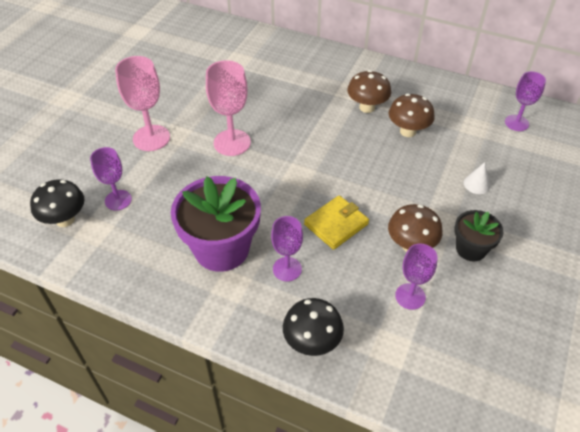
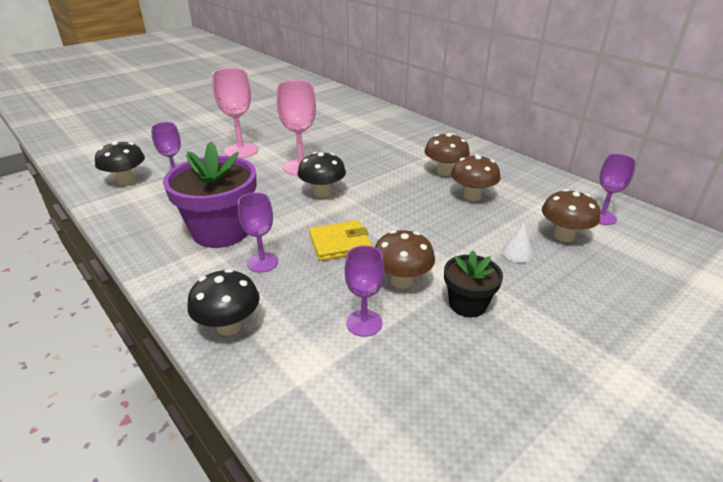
camera: 25 degrees right, 15 degrees down
none -> black mushroom [298,152,346,198]
none -> brown mushroom [542,189,600,242]

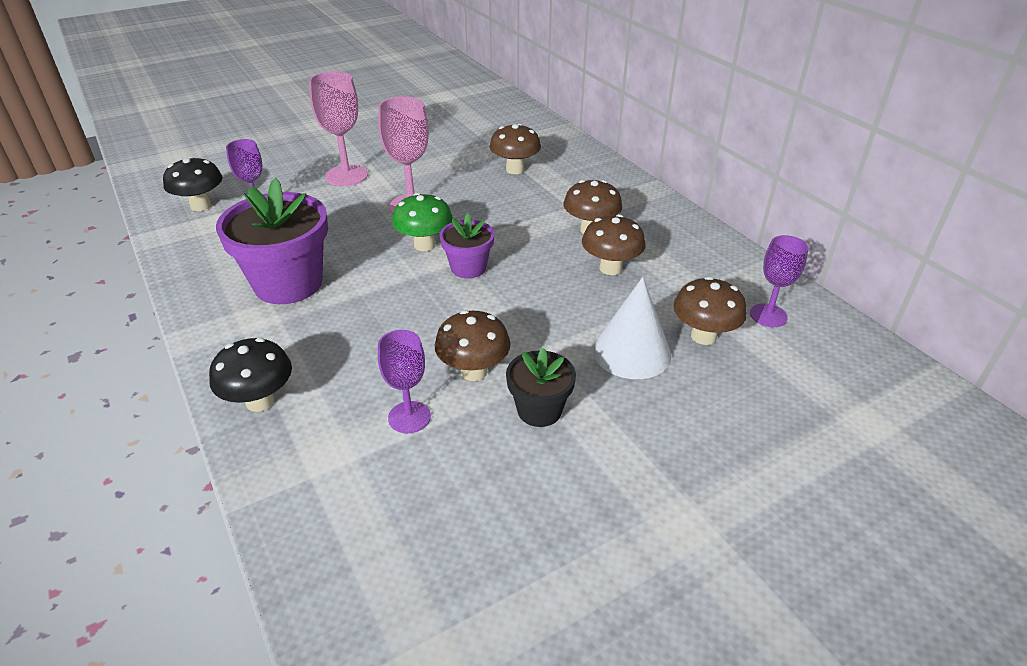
camera: 10 degrees right, 5 degrees up
purple goblet [238,192,278,272] -> none
black mushroom [298,152,346,198] -> green mushroom [392,193,453,251]
yellow wallet [309,220,372,261] -> none
white cone [501,222,533,263] -> white cone [593,277,671,379], size x1.99
none -> purple flower pot [439,214,494,278]
none -> brown mushroom [489,124,541,174]

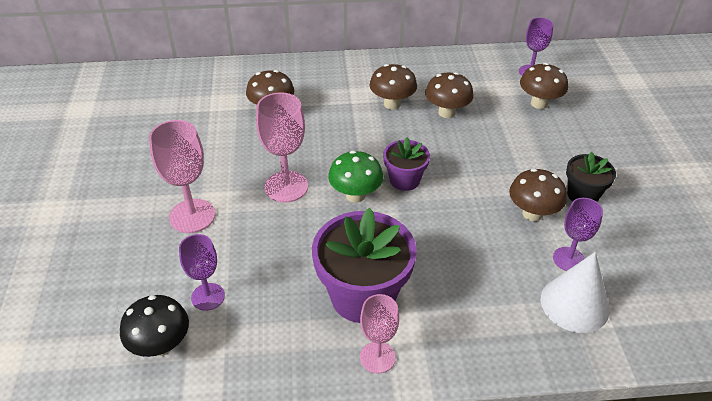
camera: 65 degrees left, 5 degrees up
black mushroom [209,338,292,412] -> none
white cone [593,277,671,379] -> white cone moved to [540,252,610,333]
none -> pink goblet [360,294,399,373]

